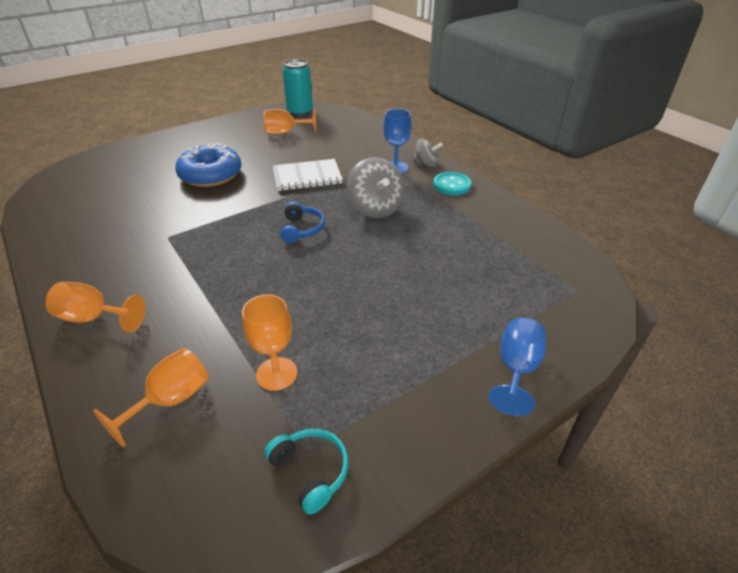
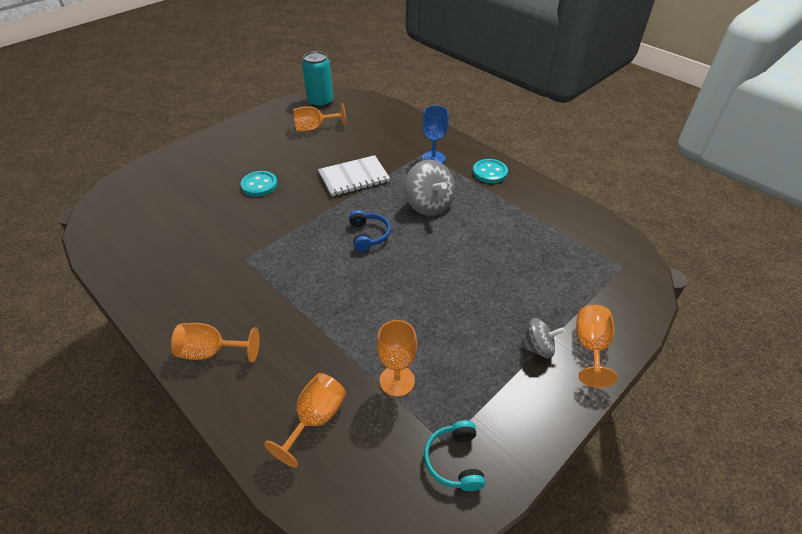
camera: 10 degrees left, 5 degrees up
blue donut [175,143,242,187] -> turquoise button [241,171,277,197]
turquoise headphones [264,428,348,515] -> turquoise headphones turned 135 degrees counterclockwise [424,420,485,491]
grey spinning top [412,139,443,167] -> grey spinning top moved to [520,318,565,359]
blue goblet [488,318,546,416] -> orange goblet [576,305,617,388]

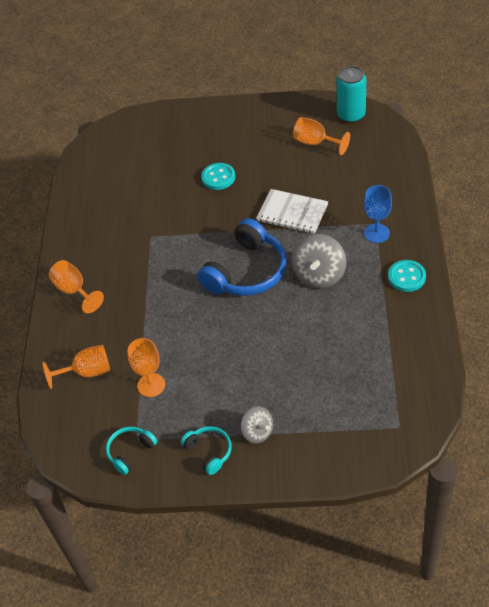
camera: 50 degrees right, 5 degrees up
blue headphones [349,210,391,251] -> blue headphones [198,218,287,296], size x1.98
orange goblet [576,305,617,388] -> none
none -> turquoise headphones [180,426,232,475]

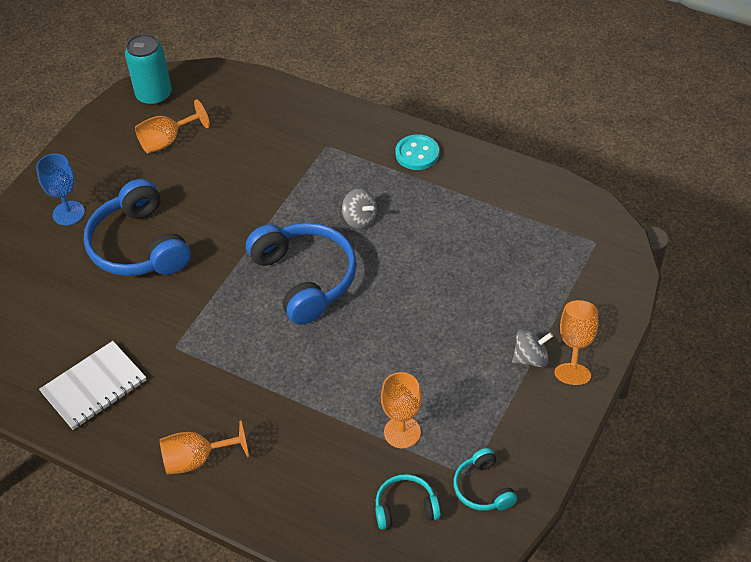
camera: 65 degrees left, 0 degrees up
orange goblet [43,345,110,389] -> orange goblet moved to [554,300,598,385]
turquoise headphones [180,426,232,475] -> turquoise headphones moved to [375,474,441,530]
turquoise button [201,163,235,190] -> blue headphones [84,179,191,276]
white notebook [256,189,328,234] -> white notebook moved to [39,341,146,430]
grey spinning top [292,234,346,288] -> grey spinning top [342,189,377,229], size x0.60
blue goblet [364,185,392,243] -> blue goblet moved to [36,154,85,226]

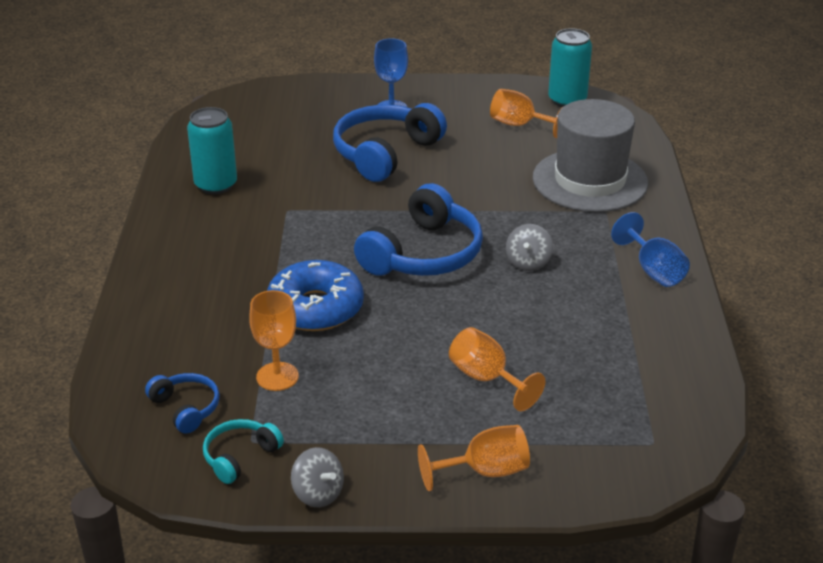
camera: 60 degrees right, 15 degrees down
white notebook [39,341,146,430] -> turquoise can [187,107,237,194]
orange goblet [159,420,249,475] -> orange goblet moved to [449,327,545,411]
turquoise headphones [375,474,441,530] -> blue headphones [145,373,220,434]
turquoise button [395,134,439,170] -> blue goblet [611,212,690,287]
grey spinning top [512,329,553,367] -> grey spinning top moved to [291,447,344,507]
none -> blue donut [267,260,364,331]
none -> grey hat [533,99,648,212]

